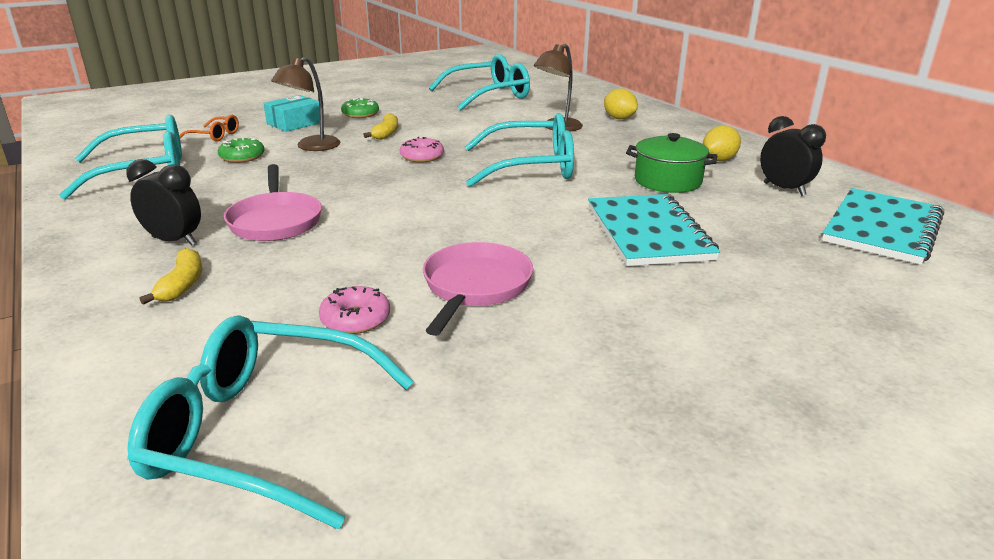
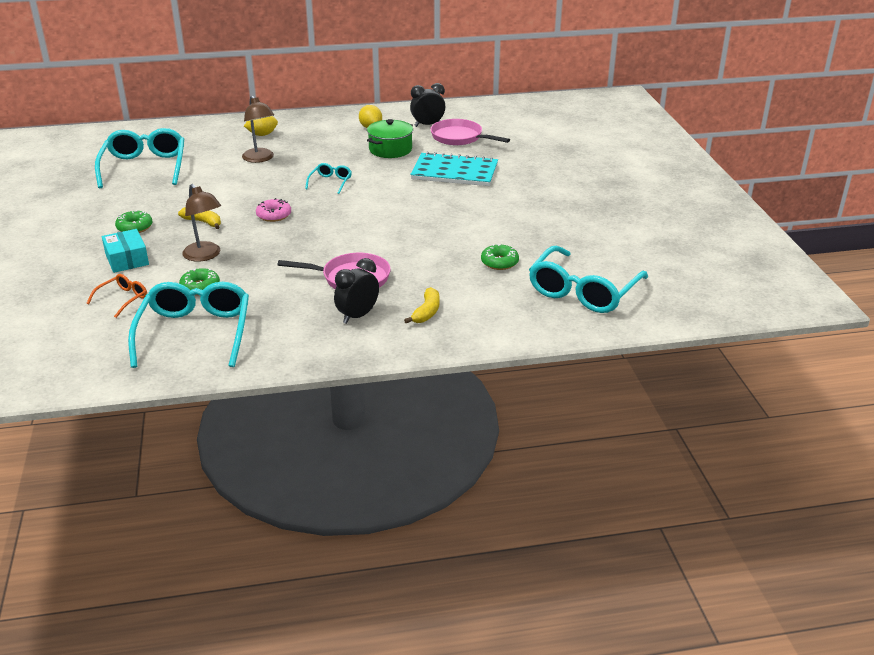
camera: 70 degrees left, 5 degrees up
yellow banana [139,248,202,305] -> yellow banana turned 90 degrees clockwise [404,287,440,323]
pink donut [319,286,390,334] -> green donut [481,244,519,270]
pink pan [423,242,533,336] -> pink pan moved to [430,119,510,145]
turquoise glasses [465,113,574,187] -> turquoise glasses [305,163,352,194], size x0.47
turquoise notebook [822,188,944,265] -> none

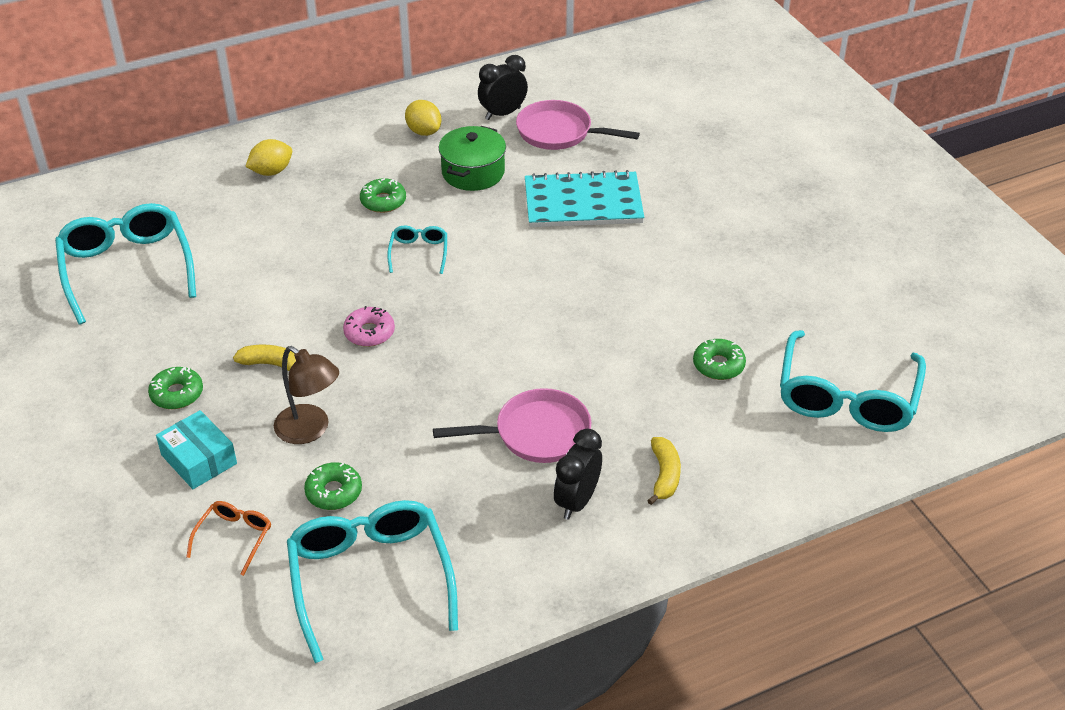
camera: 15 degrees left, 10 degrees up
brown lamp [242,95,274,163] -> none
none -> green donut [360,178,406,213]

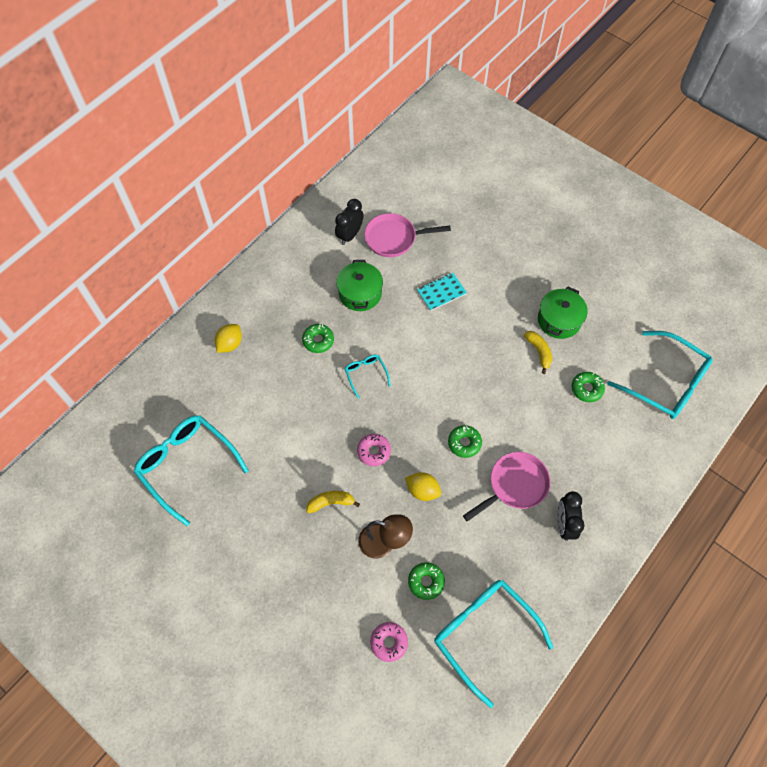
camera: 25 degrees left, 20 degrees up
green donut [148,367,203,409] -> green donut moved to [448,425,482,458]
turquoise box [156,410,237,489] -> none
orange glasses [186,501,271,576] -> pink donut [370,622,408,662]
yellow lemon [405,100,441,136] -> yellow lemon moved to [405,472,441,501]
turquoise notebook [525,170,644,227] -> turquoise notebook [417,273,467,311], size x0.56
yellow banana [647,437,681,505] -> yellow banana moved to [524,331,552,374]
turquoise glasses [780,330,926,432] -> turquoise glasses turned 45 degrees counterclockwise [607,331,713,419]
none -> green pot [538,287,588,339]

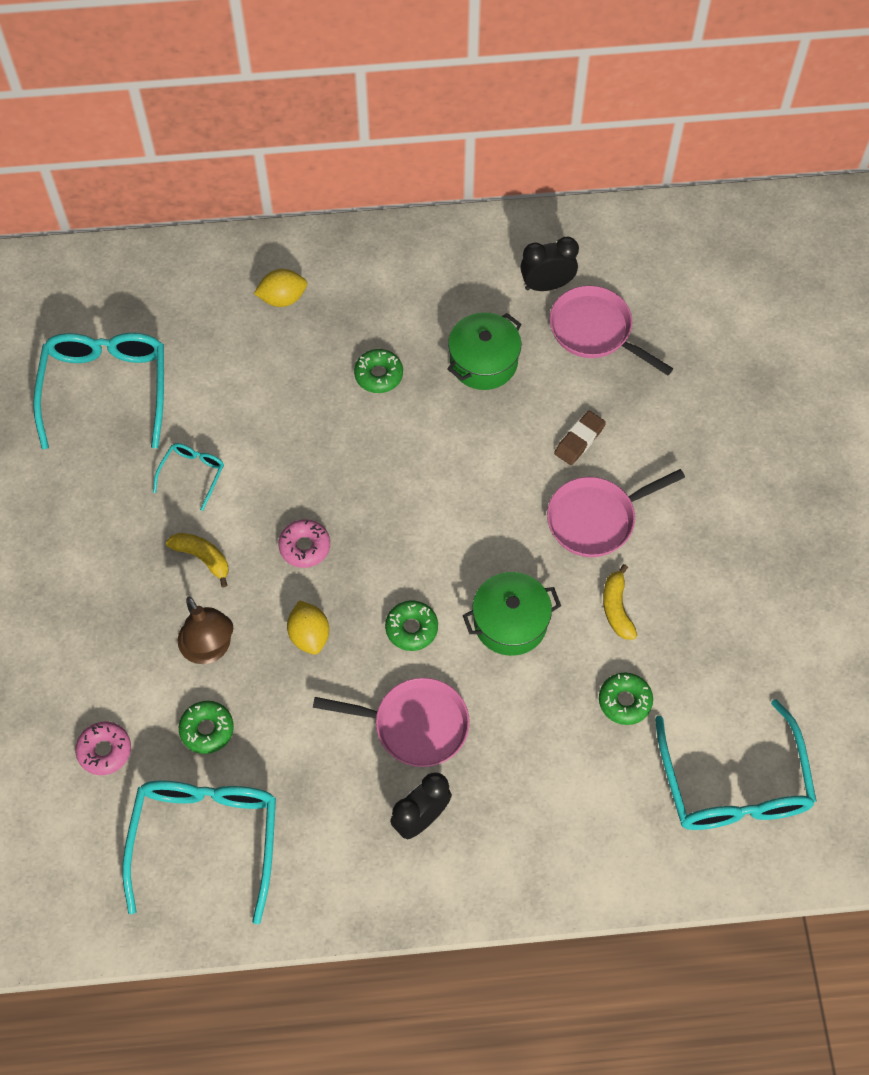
camera: 45 degrees right, 0 degrees up
turquoise glasses [345,355,391,399] -> turquoise glasses moved to [153,443,224,511]
turquoise notebook [417,273,467,311] -> brown eraser [554,411,606,465]
yellow banana [524,331,552,374] -> yellow banana turned 150 degrees clockwise [603,564,637,639]
green pot [538,287,588,339] -> green pot moved to [463,572,561,656]
none -> pink pan [547,469,685,557]

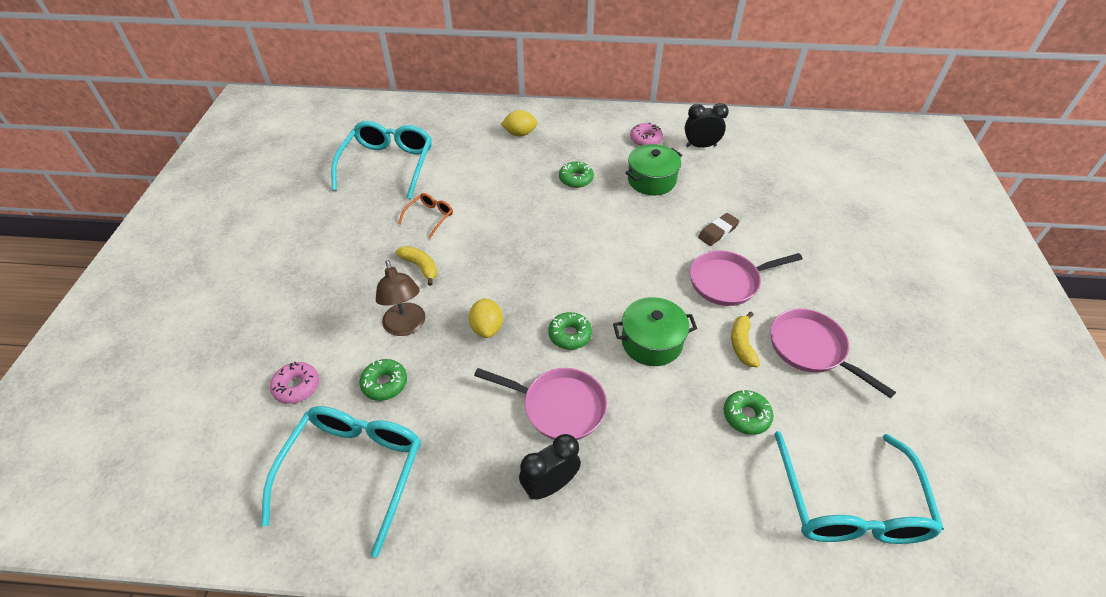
camera: 10 degrees right, 15 degrees down
turquoise glasses [153,443,224,511] -> orange glasses [398,193,453,238]
pink donut [278,519,330,568] -> pink donut moved to [630,123,663,146]
pink pan [550,285,674,375] -> pink pan moved to [771,308,896,398]

